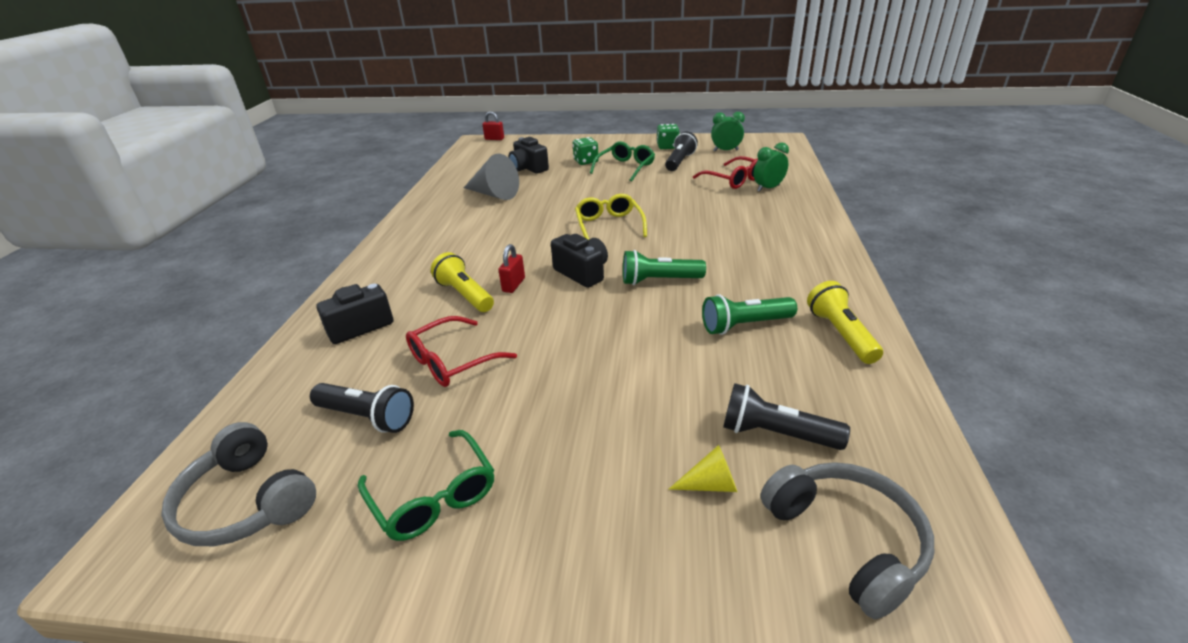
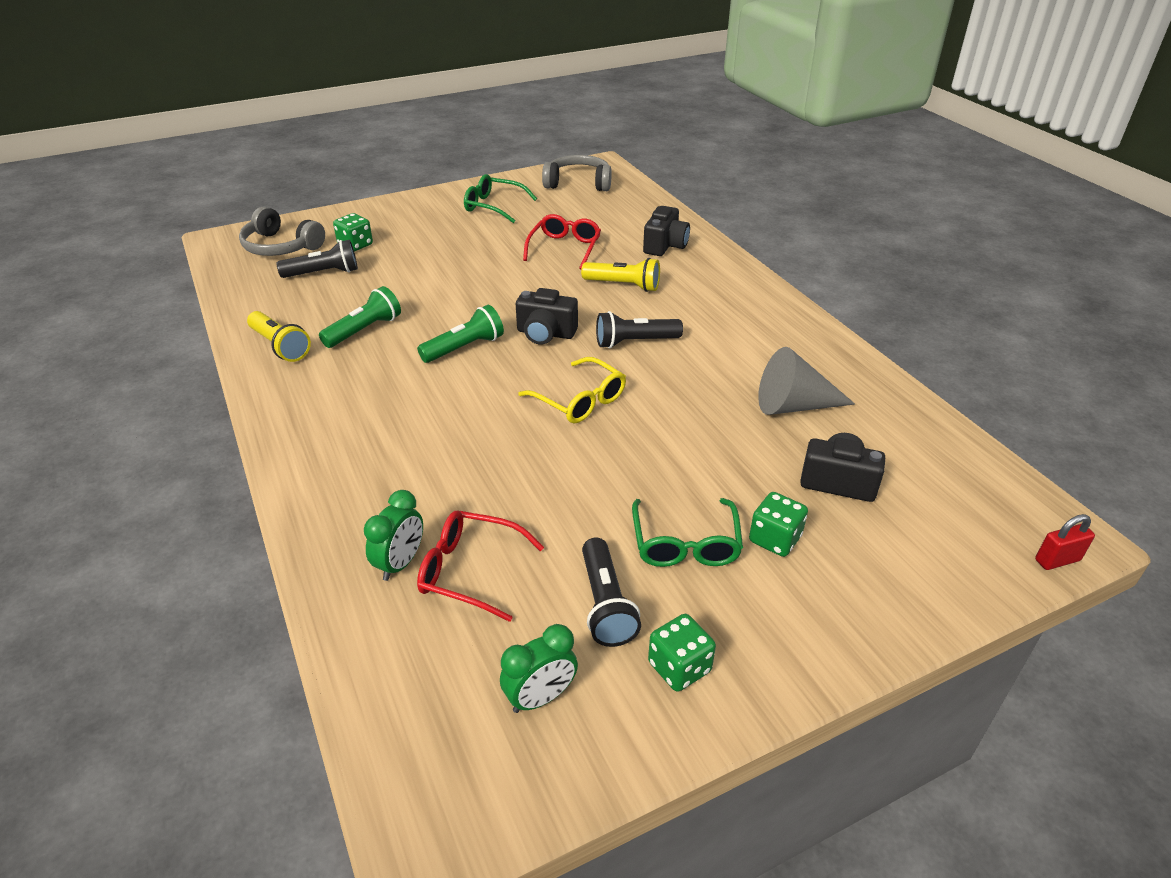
camera: 145 degrees right, 5 degrees up
black flashlight [310,383,414,433] -> black flashlight moved to [596,311,683,348]
red padlock [498,244,525,293] -> none
yellow cone [669,445,737,492] -> green dice [333,213,373,252]

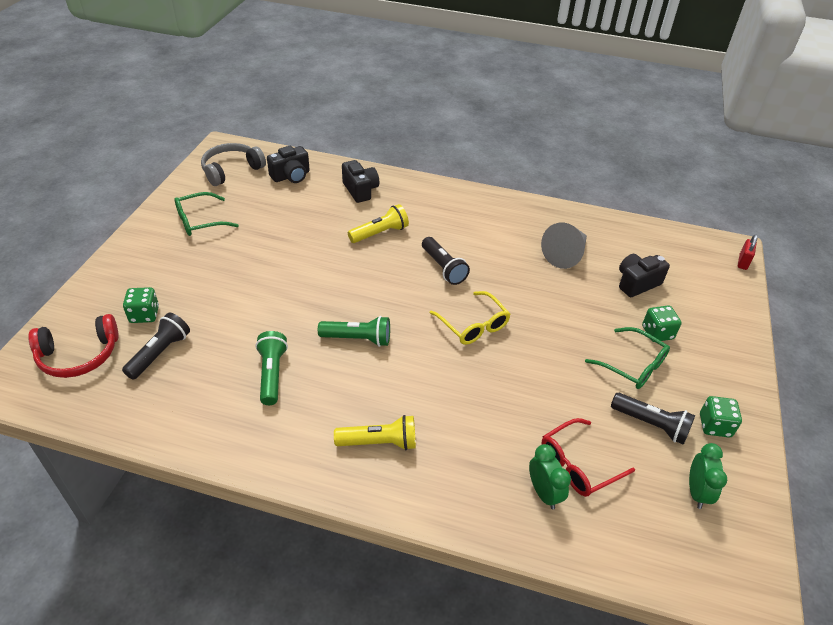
camera: 50 degrees left, 5 degrees up
grey headphones [239,207,325,256] -> red headphones [28,314,119,378]
yellow flashlight [247,311,311,362] -> yellow flashlight moved to [334,415,416,450]
green flashlight [417,305,504,363] -> green flashlight turned 90 degrees clockwise [318,316,390,347]
black camera [516,288,578,345] -> black camera moved to [267,146,310,183]
yellow glasses [518,357,626,423] -> yellow glasses turned 60 degrees clockwise [430,291,510,345]
red glasses [523,214,601,269] -> none
black flashlight [596,311,683,348] -> black flashlight turned 60 degrees counterclockwise [422,237,470,285]

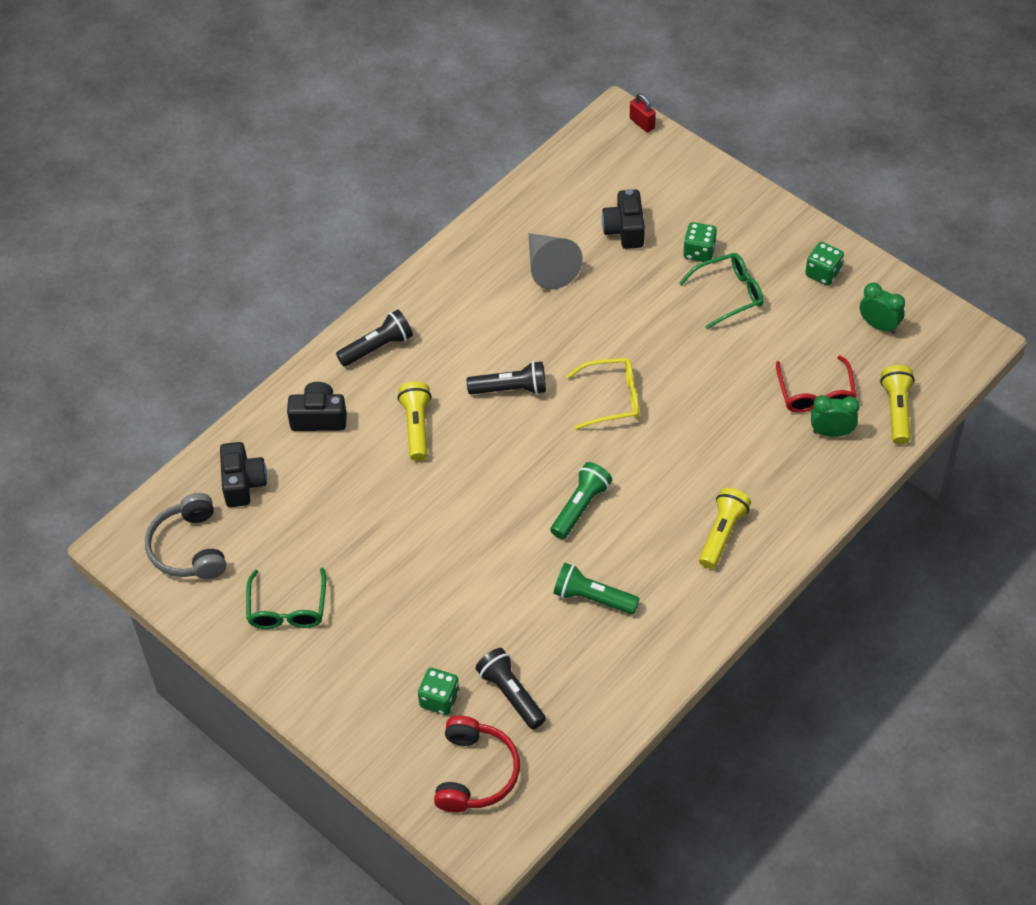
camera: 60 degrees left, 10 degrees up
black flashlight [611,393,695,445] -> black flashlight moved to [336,309,413,367]
none -> yellow flashlight [880,365,915,445]

